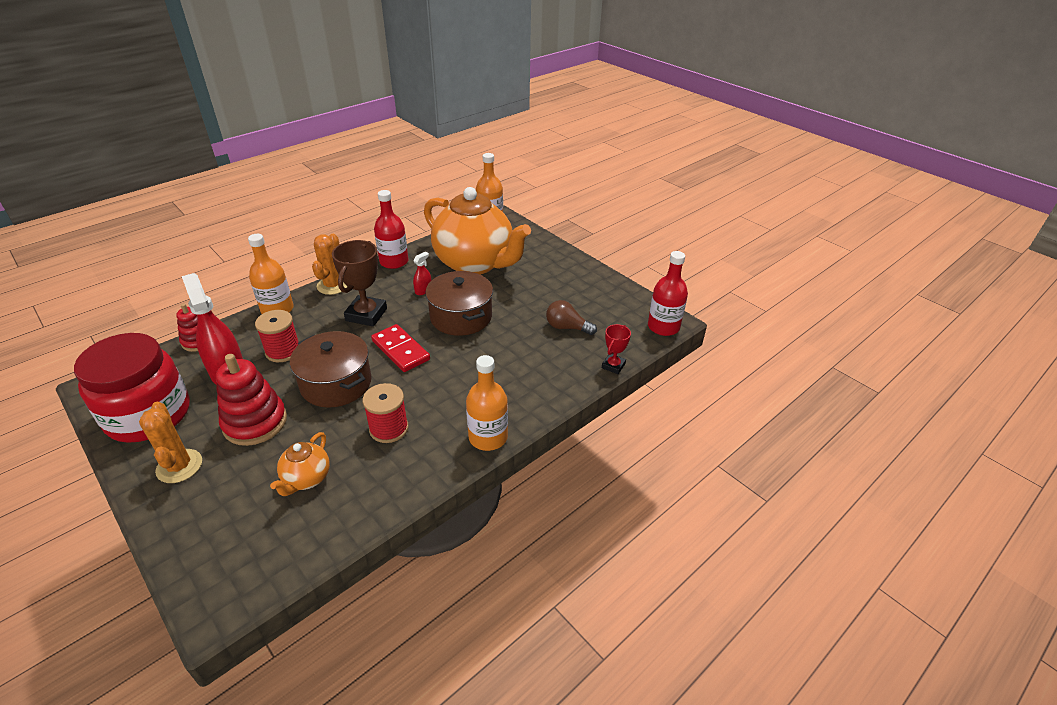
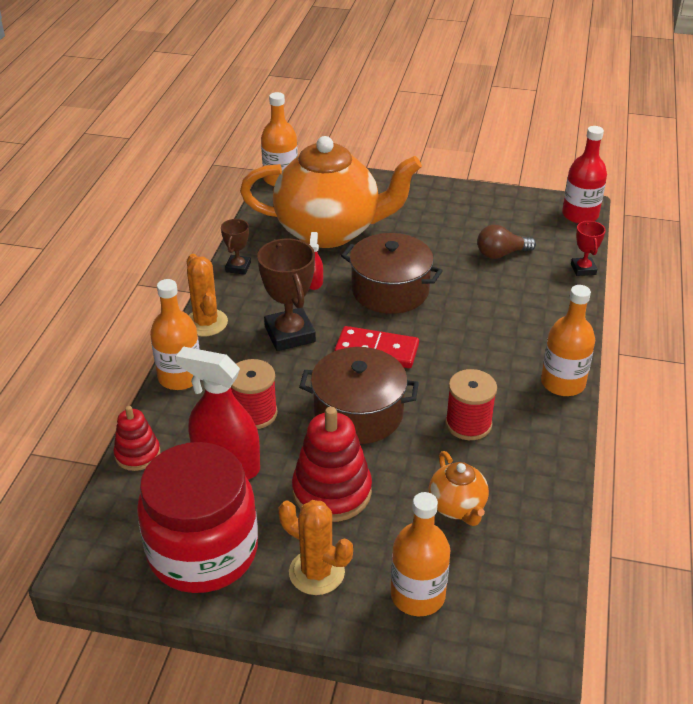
camera: 35 degrees left, 0 degrees up
red bottle [374,190,408,269] -> brown trophy [221,219,251,275]
none -> orange bottle [391,492,450,616]

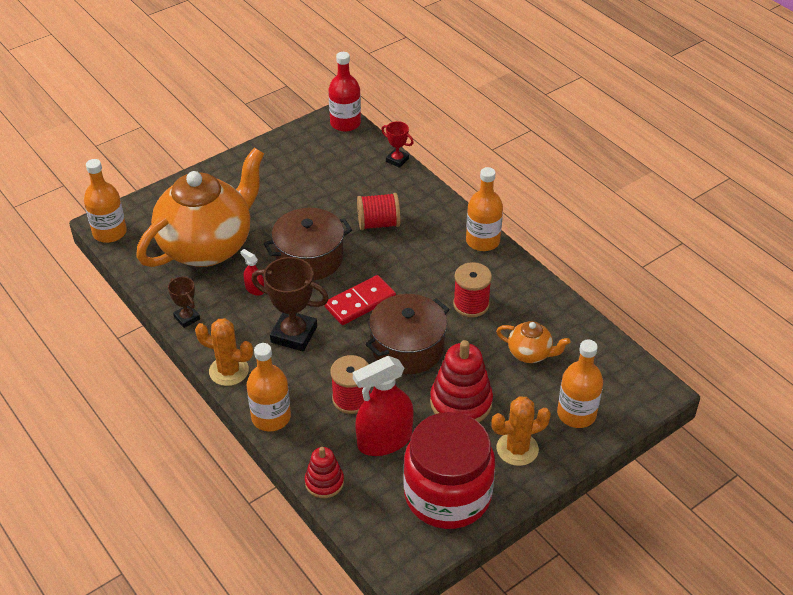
camera: 50 degrees left, 5 degrees up
brown light bulb [477,225,536,259] -> none
none -> red spool [357,193,400,230]

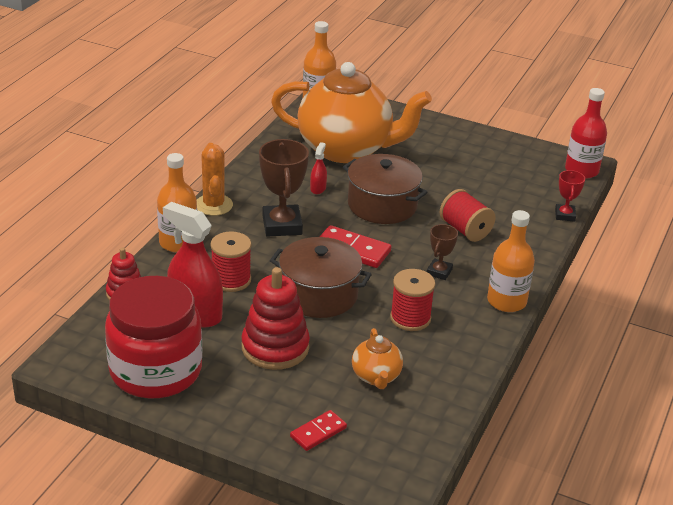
camera: 60 degrees right, 10 degrees down
brown trophy [168,277,200,328] -> brown trophy moved to [427,224,458,280]
orange cactus [491,396,551,466] -> none
orange bottle [557,339,603,428] -> red domino [290,410,347,451]

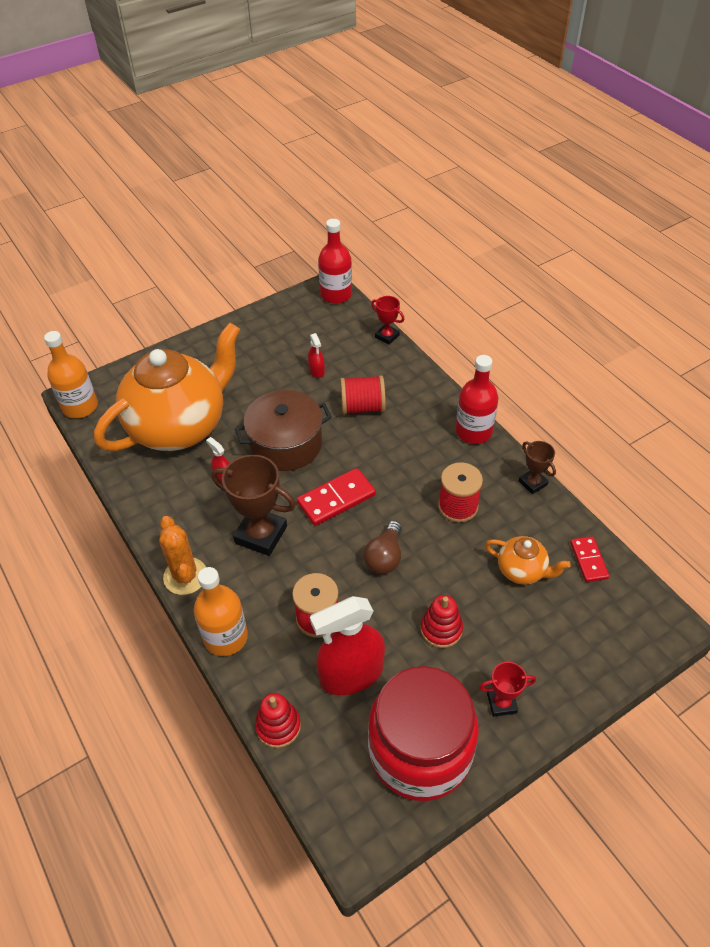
camera: 55 degrees left, 15 degrees up
orange cactus [197,143,233,216] -> orange cactus turned 45 degrees clockwise [159,516,206,595]
red stacking toy [242,267,310,370] -> red stacking toy [420,595,463,648], size x0.59
brown pot [270,237,372,318] -> brown light bulb [364,521,402,574]
red domino [290,410,347,451] -> red domino moved to [570,536,609,582]
brown trophy [427,224,458,280] -> brown trophy moved to [519,441,556,494]
orange bottle [487,210,535,312] -> red bottle [455,355,498,444]
none -> red spray bottle [308,333,325,378]
none -> red trophy [479,662,536,717]

